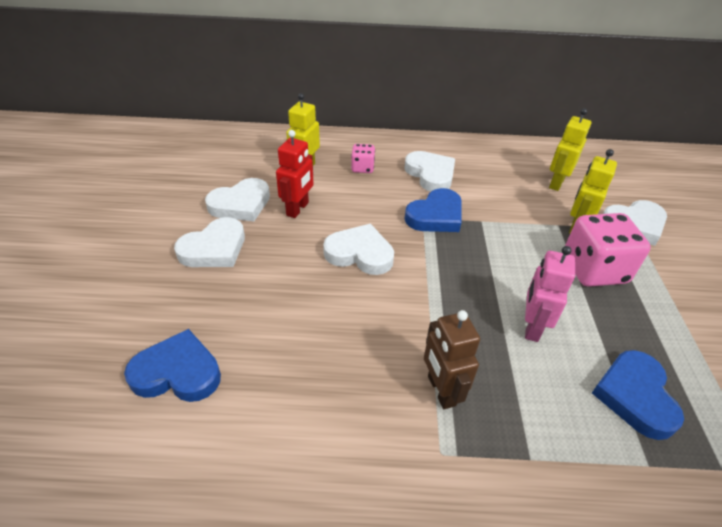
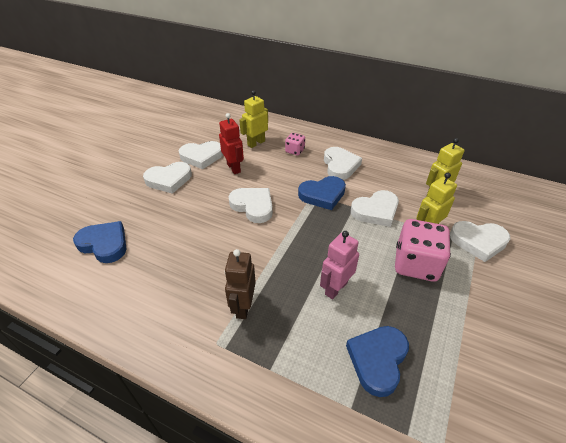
camera: 25 degrees right, 0 degrees up
red robot [276,130,314,218] -> red robot turned 75 degrees counterclockwise [219,113,244,174]
none -> white heart [351,190,399,227]

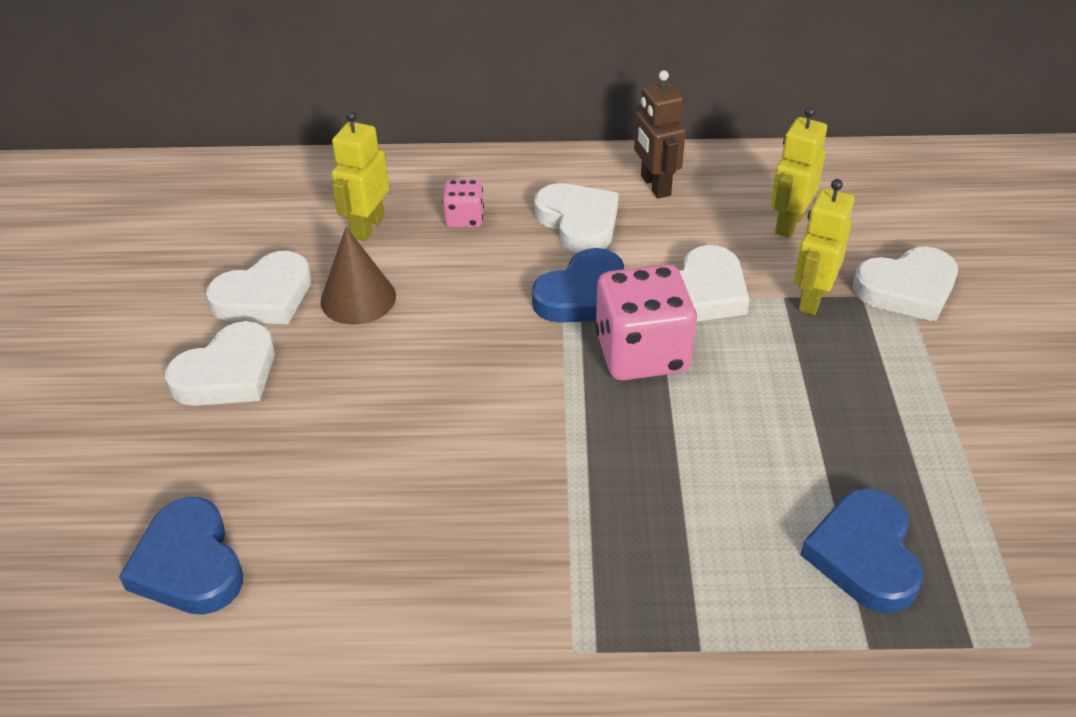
camera: 25 degrees left, 0 degrees up
blue heart [73,221,127,263] -> blue heart turned 120 degrees counterclockwise [119,497,243,615]
red robot [219,113,244,174] -> brown cone [320,227,396,325]
brown robot [225,249,256,319] -> brown robot moved to [634,70,685,199]
white heart [228,188,273,223] -> none
pink robot [320,231,359,300] -> none
pink dice [395,219,451,282] -> pink dice moved to [595,264,697,380]

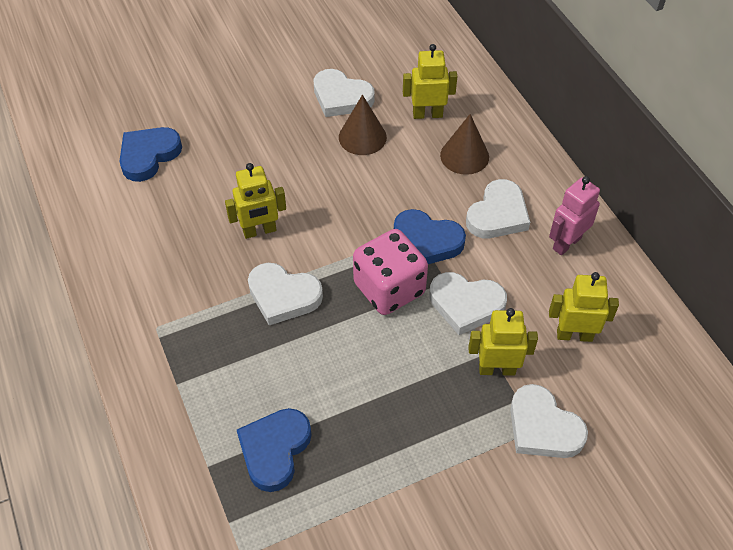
camera: 65 degrees right, 10 degrees up
white heart [165,321,275,406] -> white heart moved to [248,263,323,325]
pink dice [443,179,484,228] -> brown cone [440,114,489,175]
brown robot [634,70,685,199] -> pink robot [549,176,600,255]
blue heart [801,488,923,613] -> blue heart turned 45 degrees counterclockwise [237,408,312,492]
none -> yellow robot [225,163,286,239]

